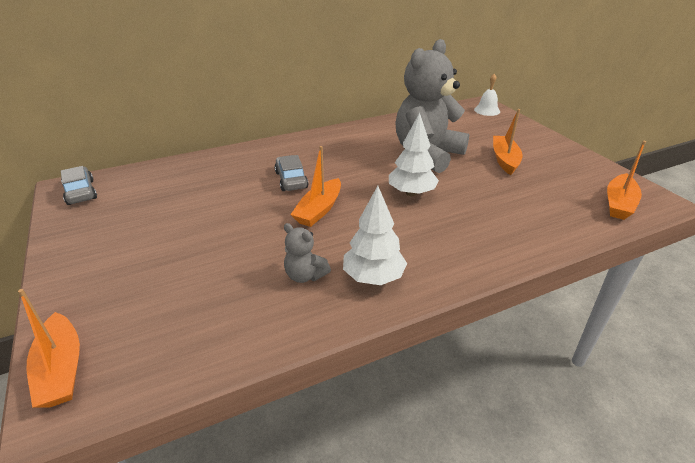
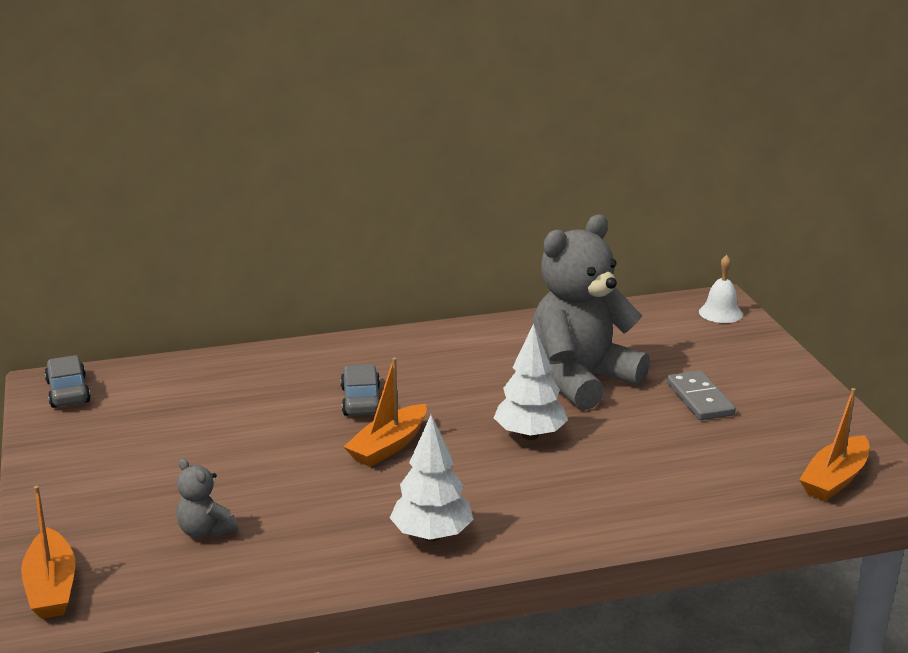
camera: 10 degrees right, 10 degrees down
grey teddy bear [284,223,331,283] -> grey teddy bear moved to [176,458,238,539]
orange boat [493,109,522,175] -> grey domino [667,371,736,420]

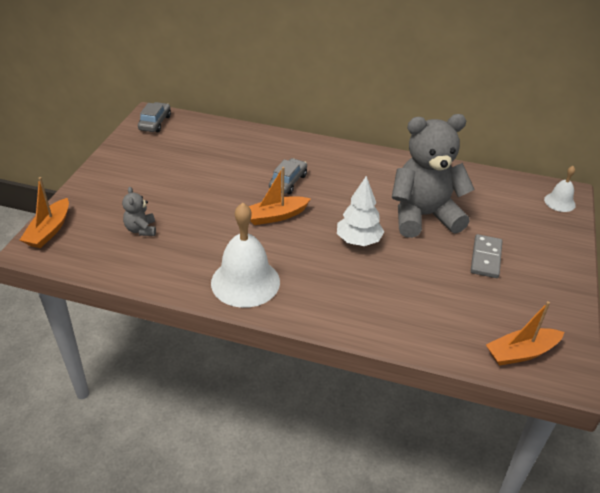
camera: 30 degrees right, 15 degrees up
white tree [390,415,474,542] -> white bell [211,203,280,308]

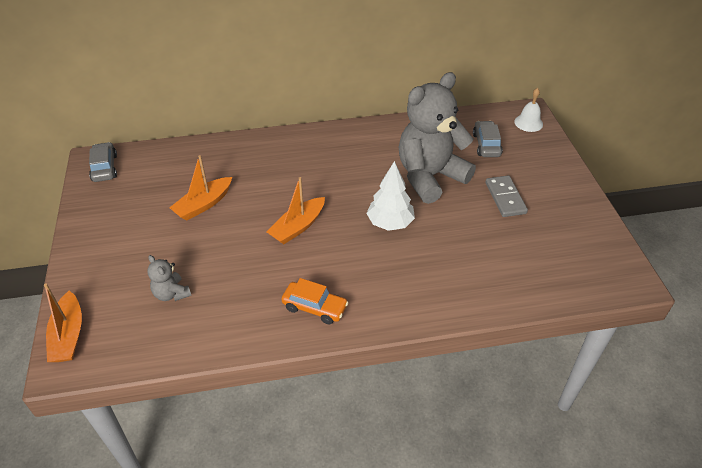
camera: 25 degrees left, 5 degrees up
white bell [211,203,280,308] -> orange car [281,278,349,324]
grey car [269,158,307,194] -> grey car moved to [473,121,503,157]
orange boat [486,301,564,366] -> orange boat moved to [169,155,232,221]

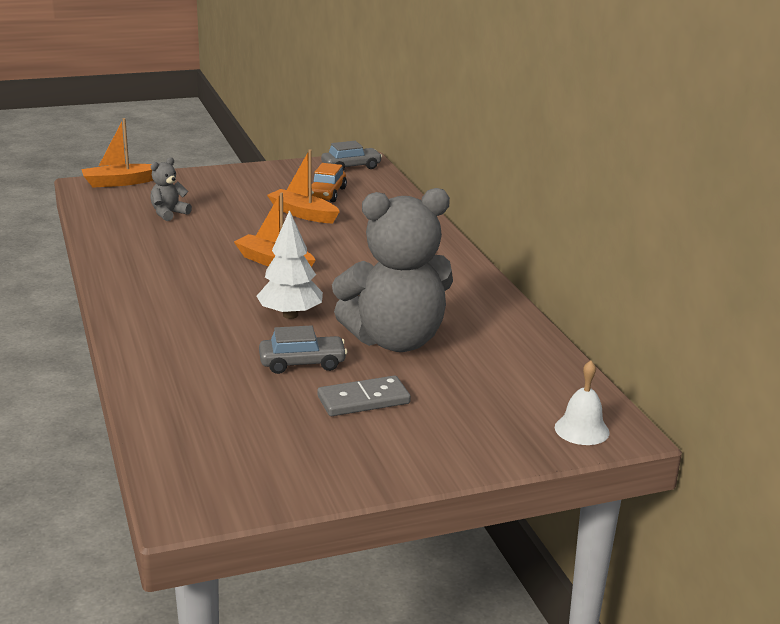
camera: 80 degrees right, 20 degrees down
orange car [281,278,349,324] -> orange car moved to [312,163,347,202]
grey teddy bear [398,72,476,204] -> grey teddy bear turned 120 degrees clockwise [332,188,453,352]
grey car [473,121,503,157] -> grey car moved to [259,325,347,374]

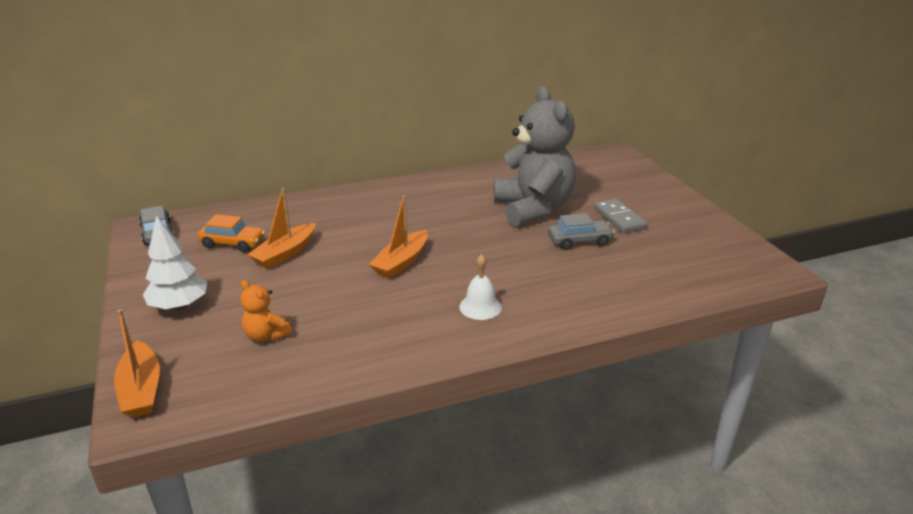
camera: 90 degrees left, 5 degrees up
grey teddy bear [150,157,192,221] -> orange teddy bear [240,280,292,342]
white tree [257,210,323,319] -> white tree moved to [143,215,207,311]
grey car [259,325,347,374] -> grey car turned 90 degrees clockwise [548,213,615,250]
white bell [555,360,610,445] -> white bell moved to [459,254,502,320]

